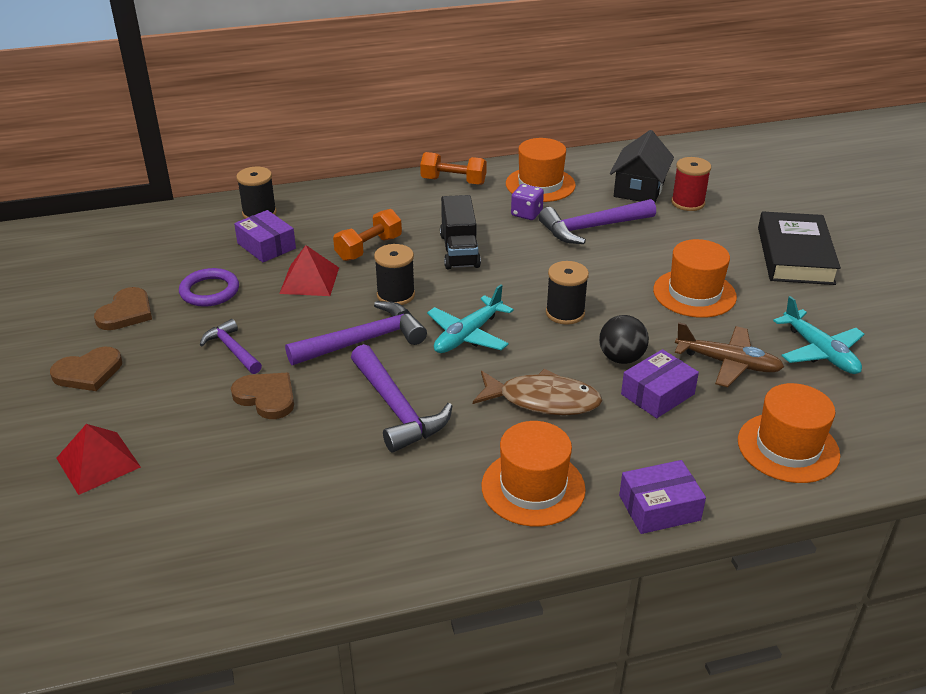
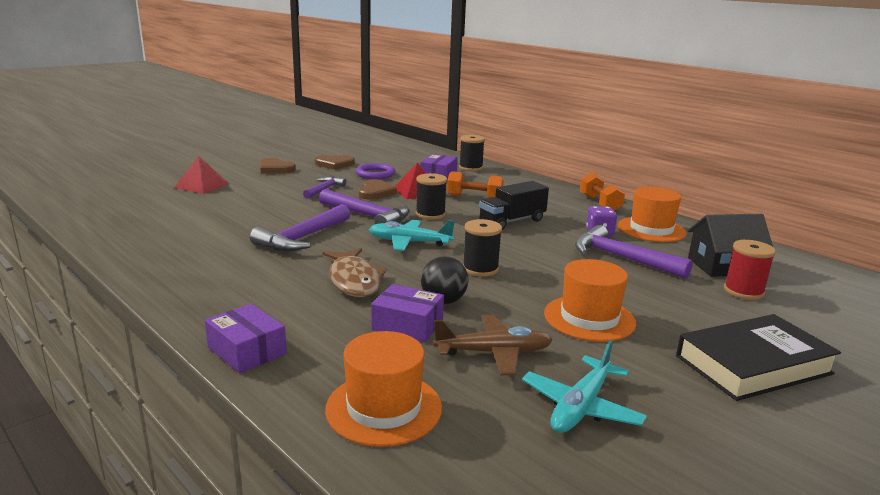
camera: 60 degrees right, 15 degrees down
brown heart [231,373,294,419] -> brown heart moved to [358,179,397,199]
orange hat [482,421,586,526] -> none
brown plane [675,323,784,387] -> brown plane turned 90 degrees counterclockwise [433,315,553,375]

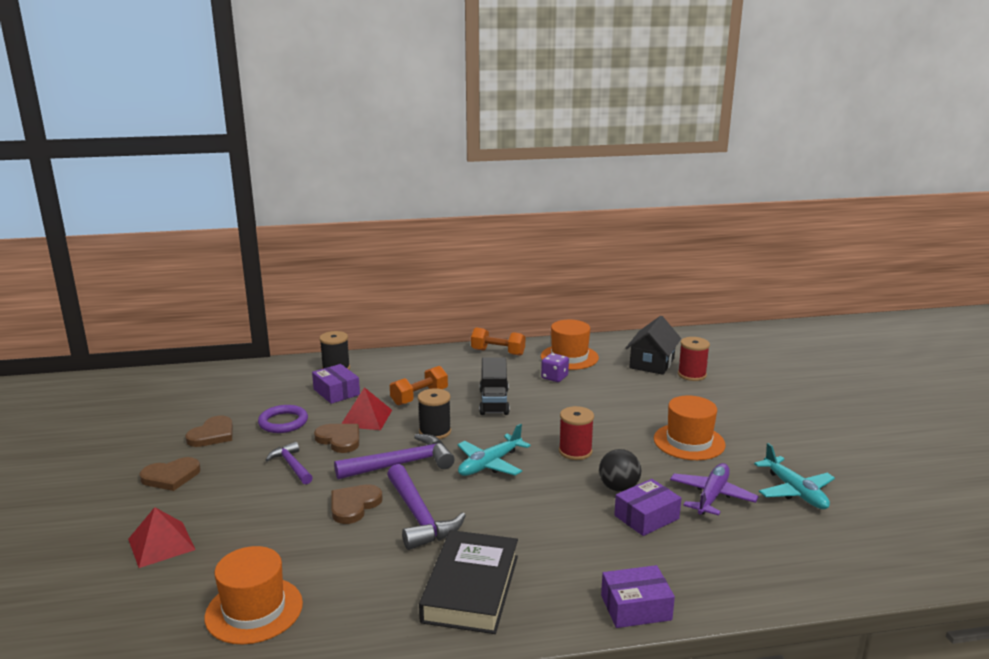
camera: 55 degrees left, 0 degrees up
brown fish [322,248,387,297] -> none
orange hat [325,331,442,447] -> orange hat moved to [204,546,303,645]
brown plane [433,315,553,375] -> purple plane [670,463,759,516]
black spool [463,219,502,277] -> red spool [559,406,594,460]
purple hammer [575,225,693,279] -> none
black book [676,314,841,401] -> black book moved to [419,530,518,634]
none -> brown heart [332,484,382,524]

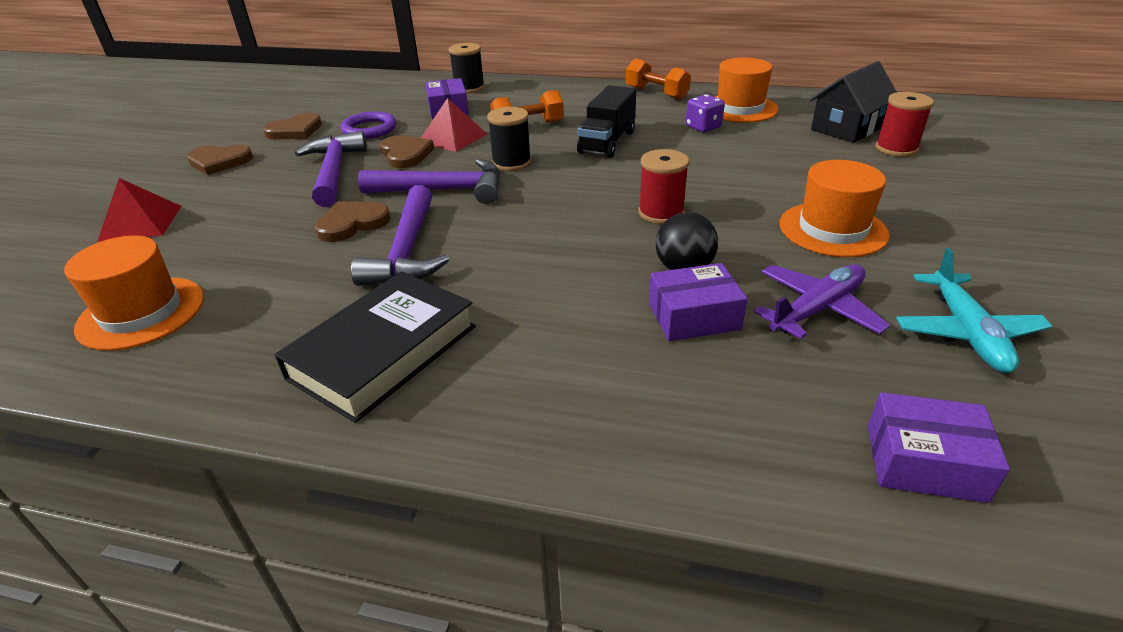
camera: 25 degrees right, 15 degrees up
purple hammer [266,442,313,484] -> purple hammer [295,131,367,207], size x1.65
turquoise plane [458,423,531,476] -> none
purple box [601,565,675,628] -> purple box moved to [868,392,1010,503]

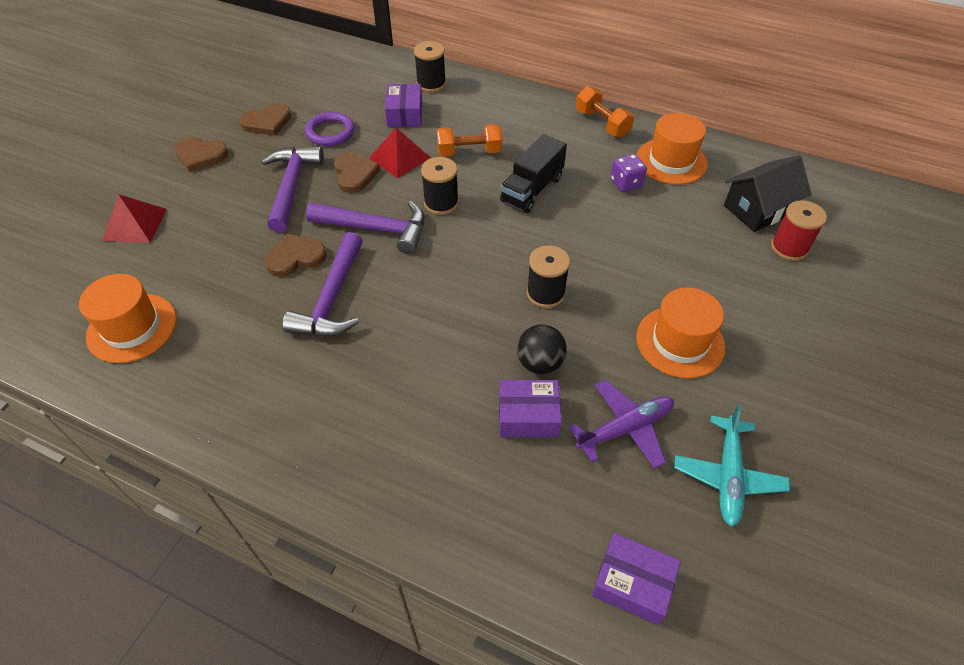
camera: 10 degrees right, 15 degrees up
black book [275,271,476,423] -> none
red spool [638,149,689,224] -> black spool [527,245,570,308]

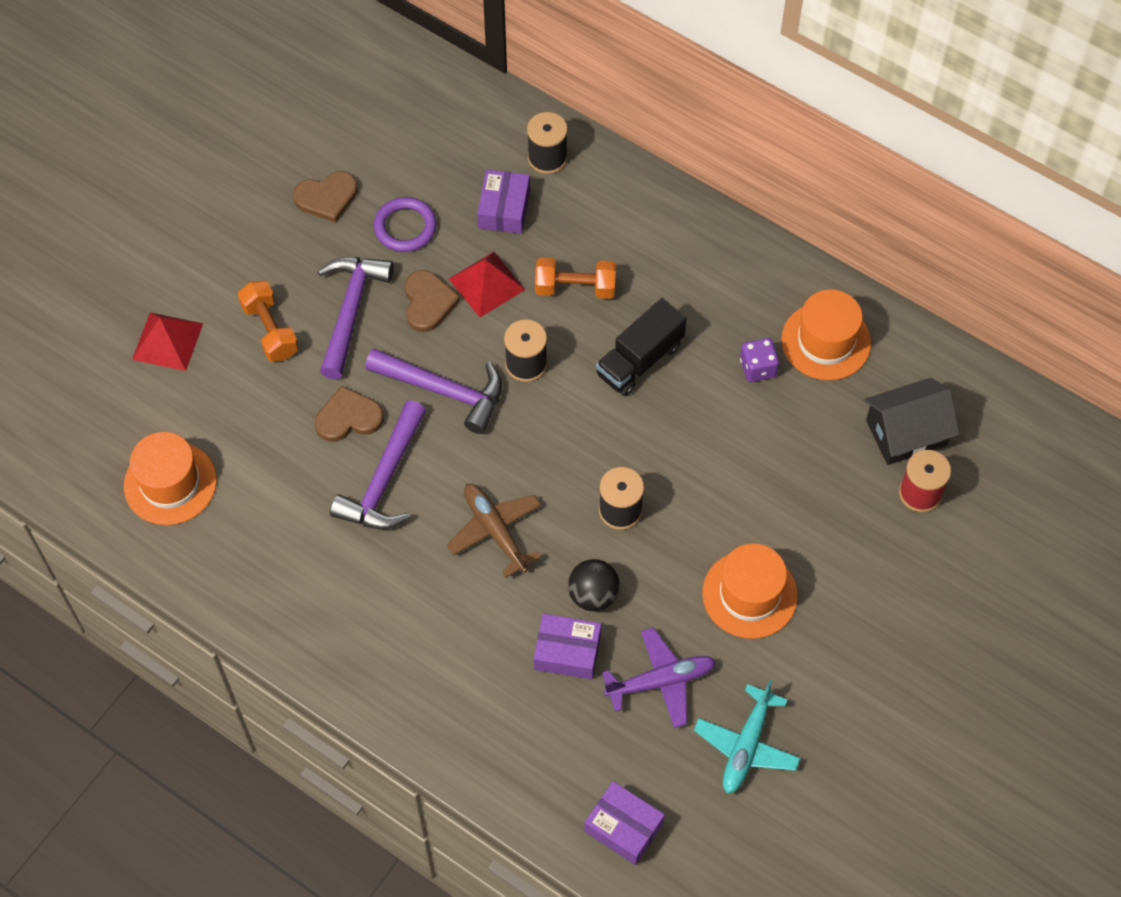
camera: 10 degrees right, 10 degrees up
brown heart [174,137,228,172] -> none
orange dumbbell [576,86,634,137] -> orange dumbbell moved to [238,281,299,362]
none -> brown plane [447,484,541,578]

